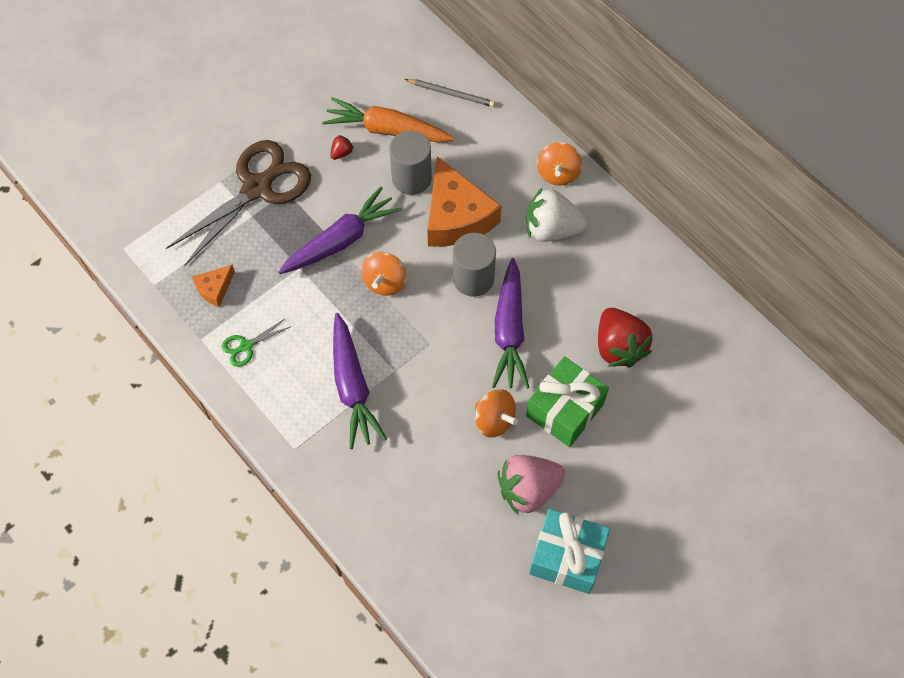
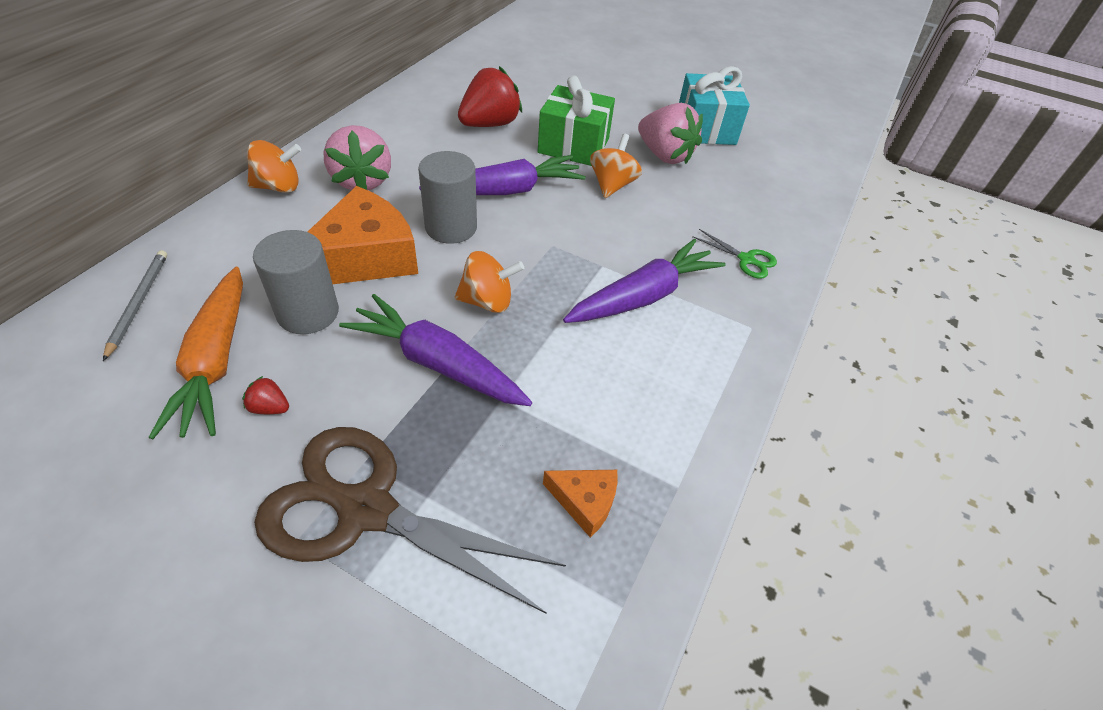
camera: 115 degrees left, 15 degrees down
green scissors [221,318,292,367] -> green scissors moved to [692,229,777,279]
white strawberry [526,187,587,242] -> pink strawberry [324,125,391,190]

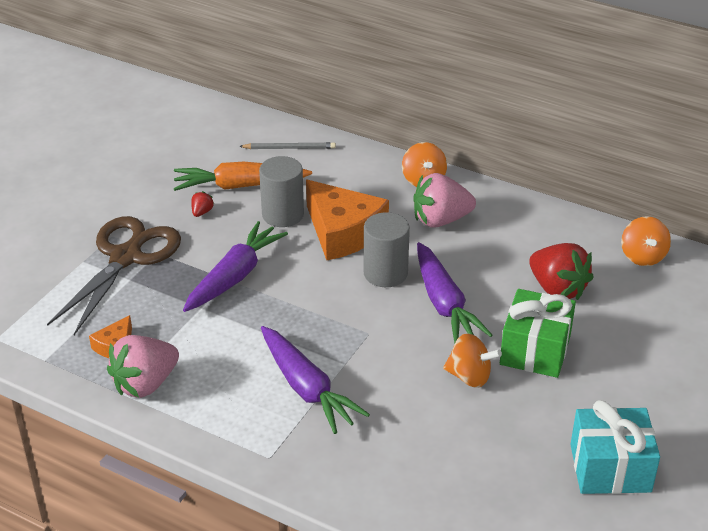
camera: 95 degrees right, 10 degrees down
orange spinning top [455,251,524,313] -> orange spinning top moved to [621,216,671,266]
pink strawberry [638,103,703,164] -> pink strawberry moved to [107,335,179,398]
green scissors [692,229,777,279] -> none

